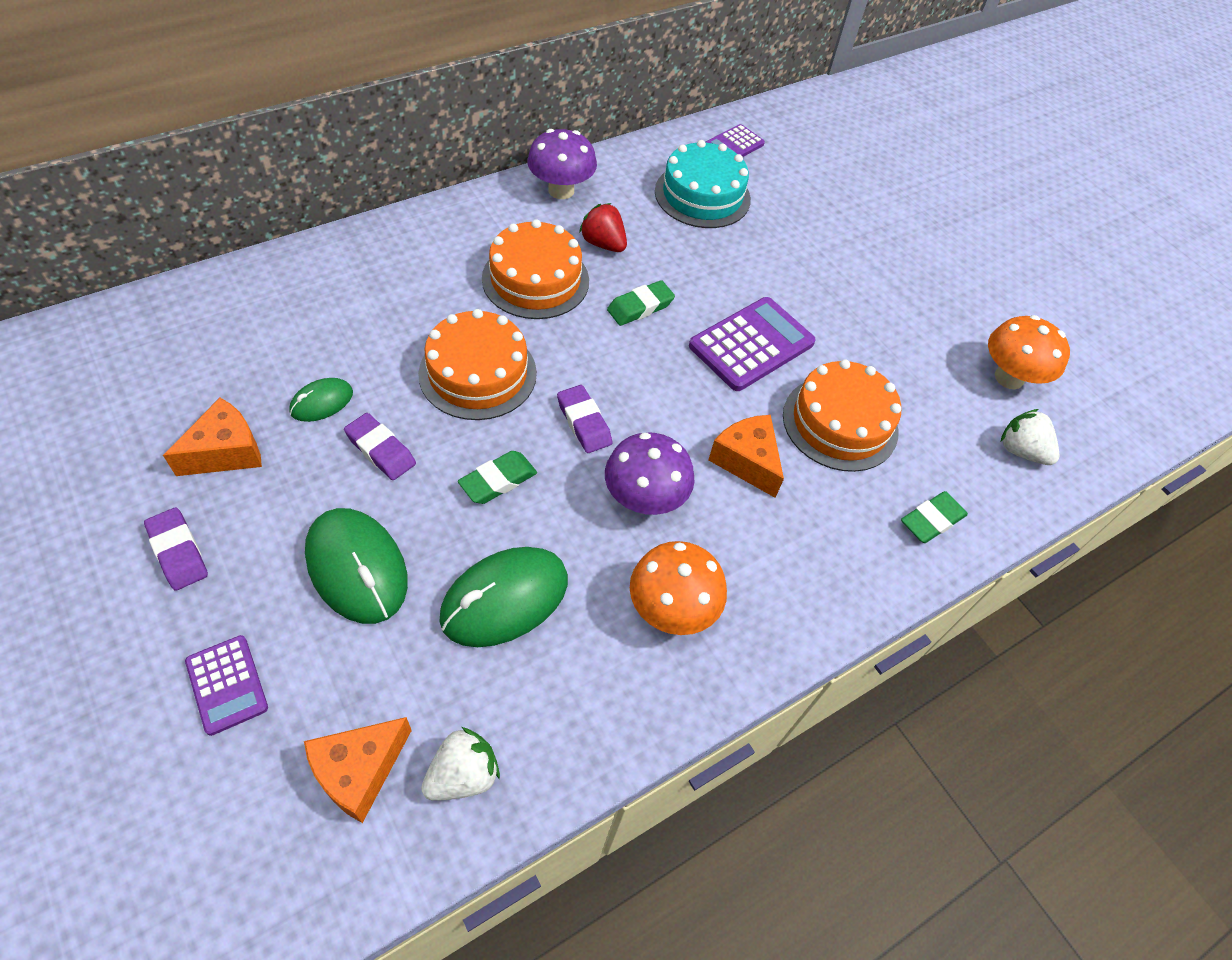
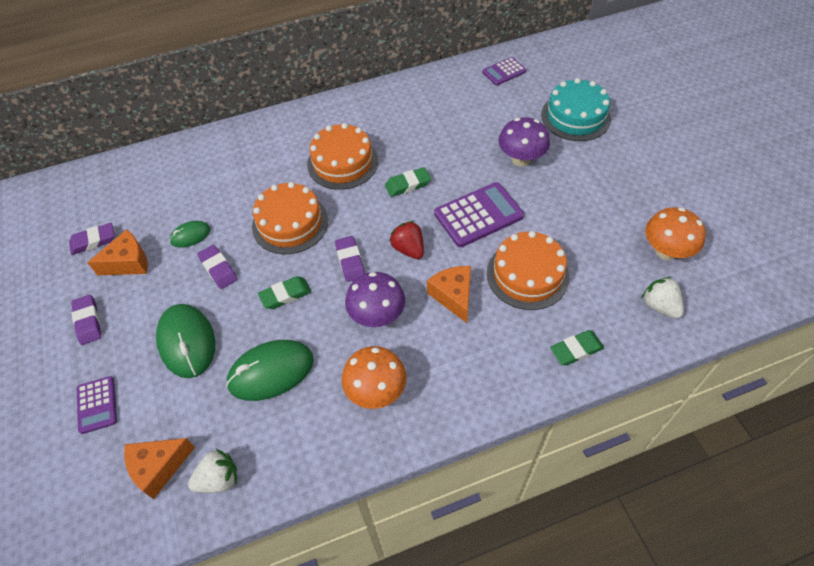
camera: 20 degrees right, 0 degrees up
purple mushroom [527,129,597,199] -> purple mushroom moved to [499,117,550,167]
red strawberry [579,203,627,252] -> red strawberry moved to [389,221,424,259]
turquoise cake [655,140,751,228] -> turquoise cake moved to [541,78,611,141]
none -> purple eraser [69,223,114,255]

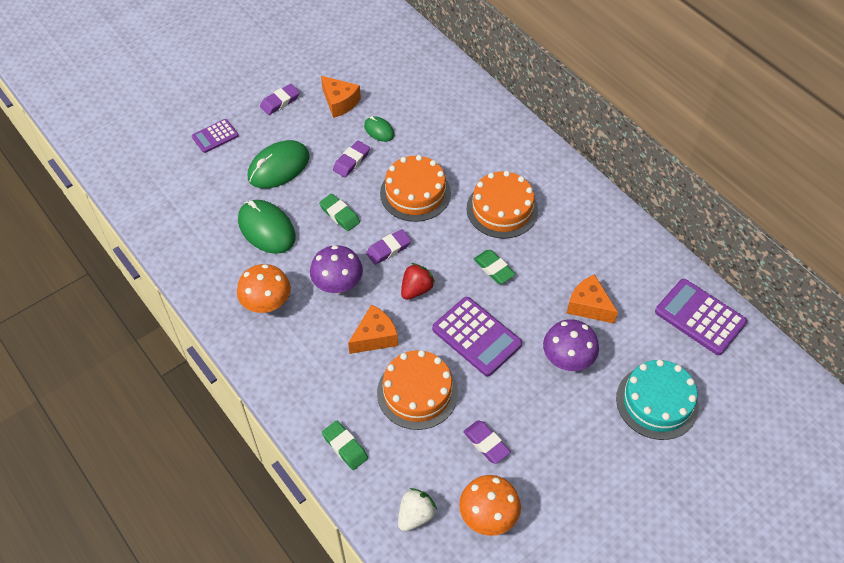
camera: 70 degrees right, 0 degrees up
purple eraser [69,223,114,255] -> purple eraser moved to [463,420,511,464]
orange cheese [124,438,195,499] -> orange cheese moved to [567,274,618,323]
white strawberry [188,449,237,493] -> none
purple calculator [482,57,526,85] -> purple calculator [655,279,747,355], size x1.71

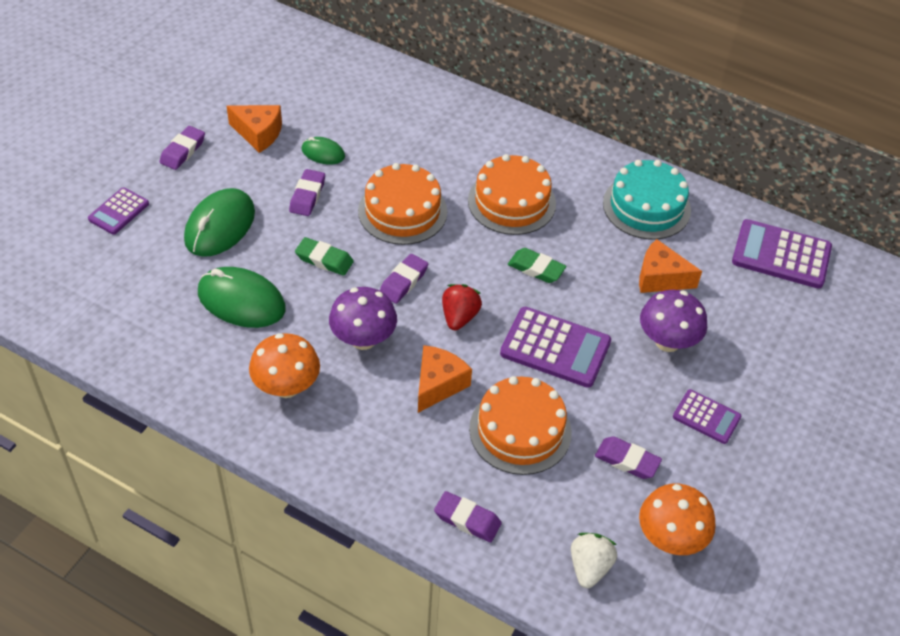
camera: 25 degrees left, 5 degrees down
green eraser [322,421,368,470] -> purple eraser [434,491,502,542]
turquoise cake [616,359,699,440] -> turquoise cake moved to [603,160,691,239]
none -> purple calculator [673,389,741,444]

